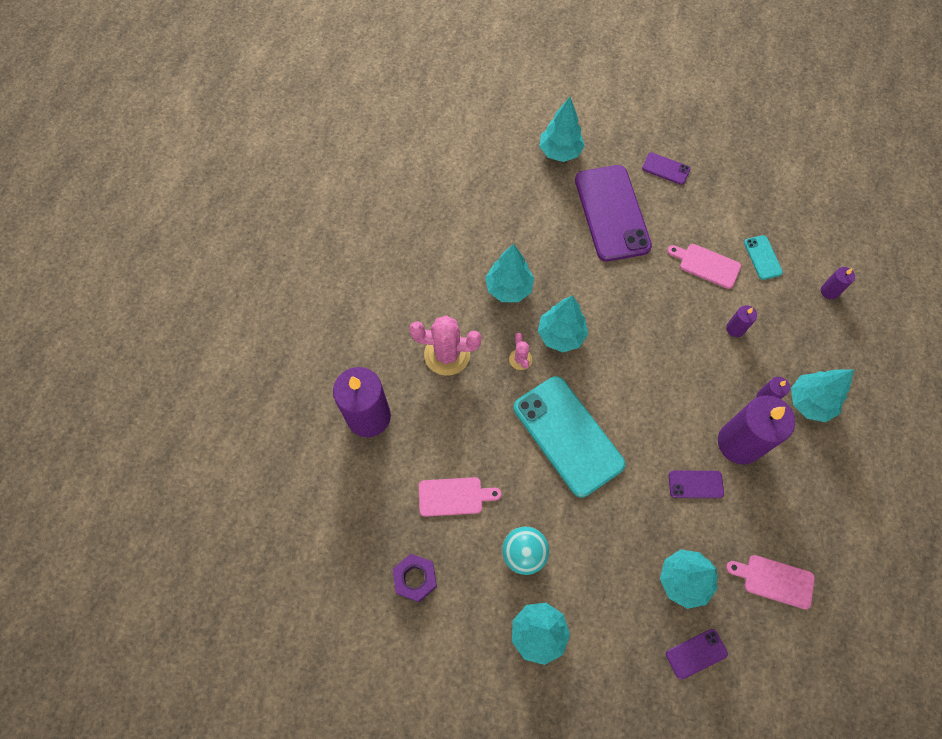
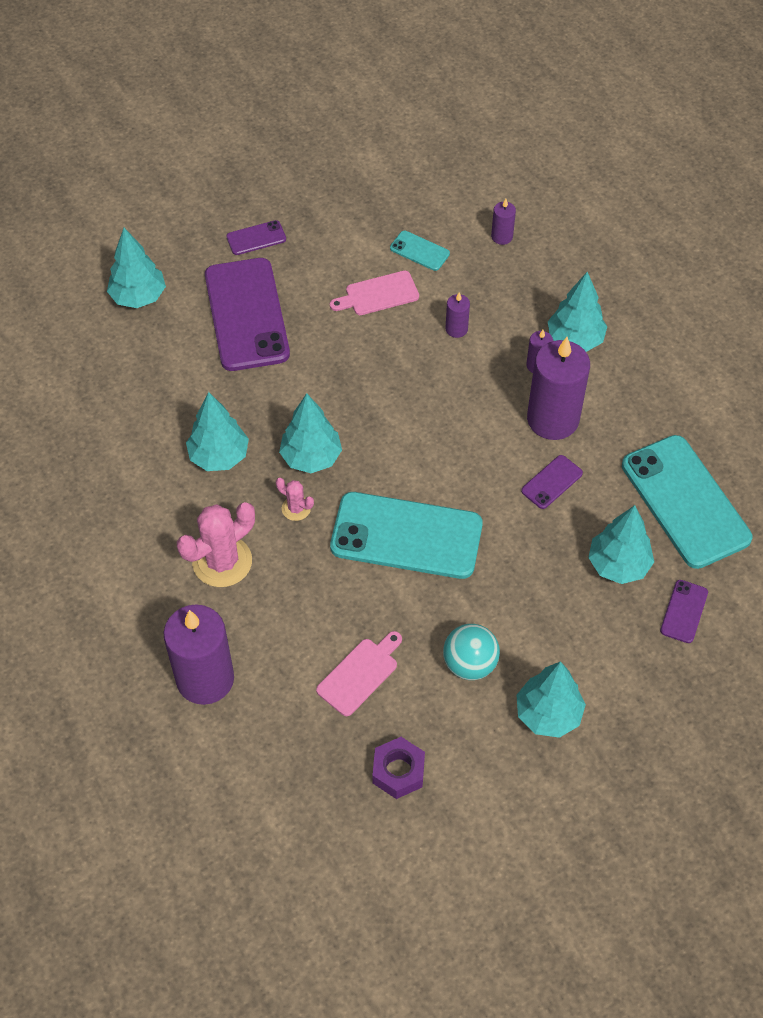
camera: 45 degrees left, 10 degrees down
purple phone [575,165,652,262] -> purple phone turned 45 degrees clockwise [205,258,290,371]
pink cutting board [726,555,815,609] -> turquoise phone [622,435,752,569]

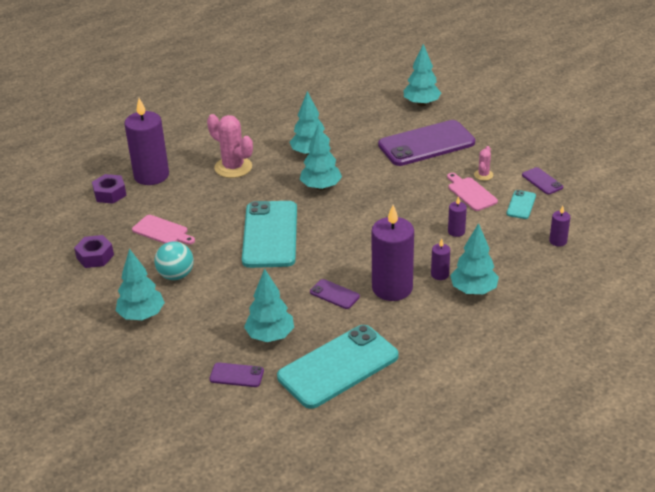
camera: 80 degrees right, 20 degrees down
purple phone [226,220,286,255] -> purple phone moved to [522,167,563,195]
pink cactus [276,478,314,521] -> pink cactus moved to [474,146,493,181]
none -> purple nut [92,174,127,204]

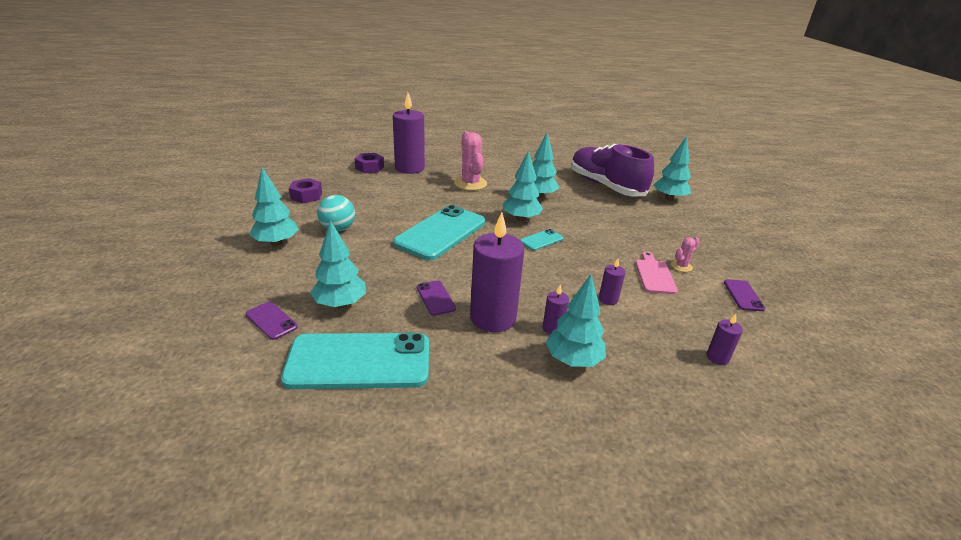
camera: 30 degrees right, 5 degrees down
pink cutting board [132,215,195,245] -> none
purple phone [378,120,475,166] -> none
turquoise phone [506,190,536,219] -> turquoise phone moved to [521,229,564,251]
none -> purple shoe [571,144,654,196]

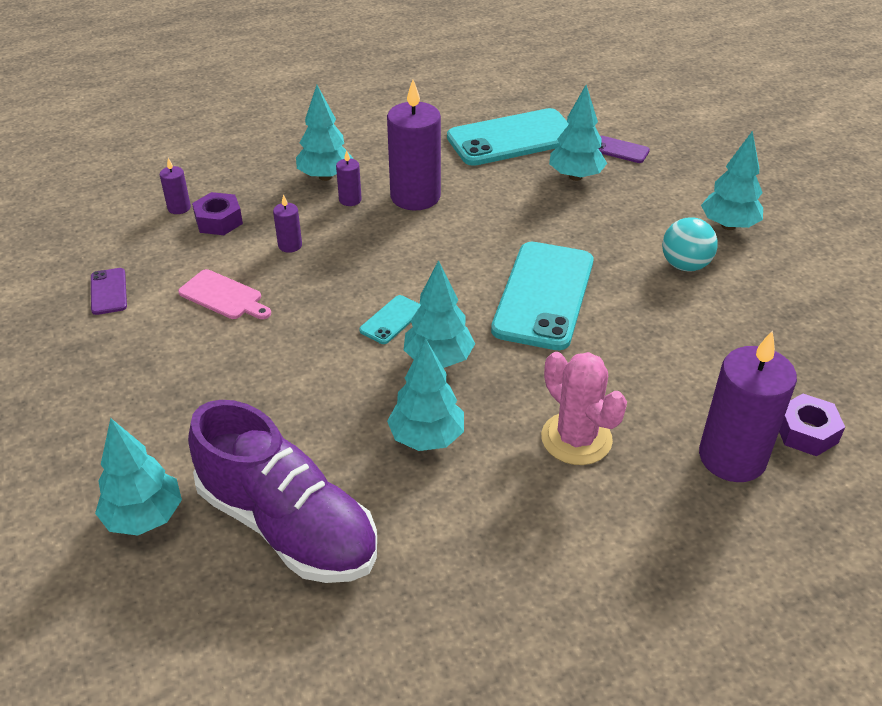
camera: 165 degrees right, 10 degrees up
purple nut [289,178,322,203] -> purple nut moved to [192,192,243,235]
purple phone [417,281,456,316] -> none
pink cutting board [635,251,678,294] -> pink cutting board turned 45 degrees counterclockwise [178,269,271,319]
pink cactus [671,237,699,272] -> none

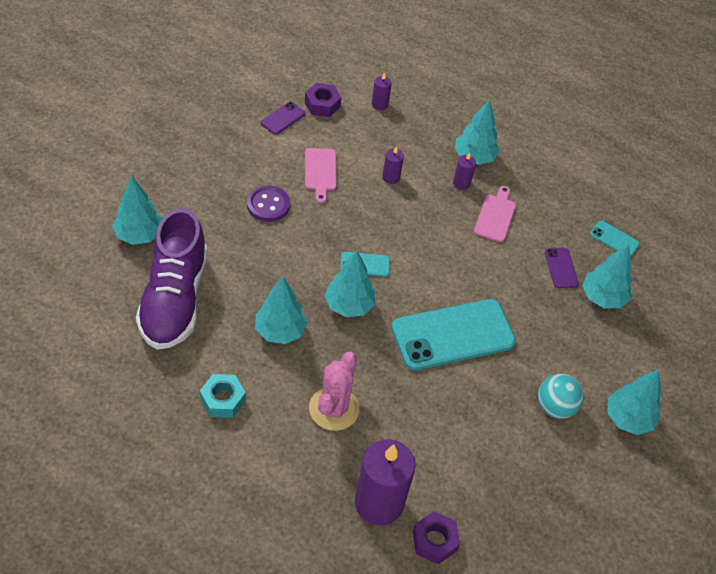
camera: 50 degrees right, 10 degrees up
purple nut [192,192,243,235] -> purple nut moved to [305,83,341,117]
purple candle [387,80,441,210] -> pink cutting board [474,186,516,242]
turquoise phone [447,108,569,166] -> turquoise phone [590,221,640,257], size x0.44
purple phone [598,136,650,163] -> purple phone moved to [545,248,579,288]
none -> turquoise nut [200,374,246,418]
none -> purple button [247,185,290,222]

